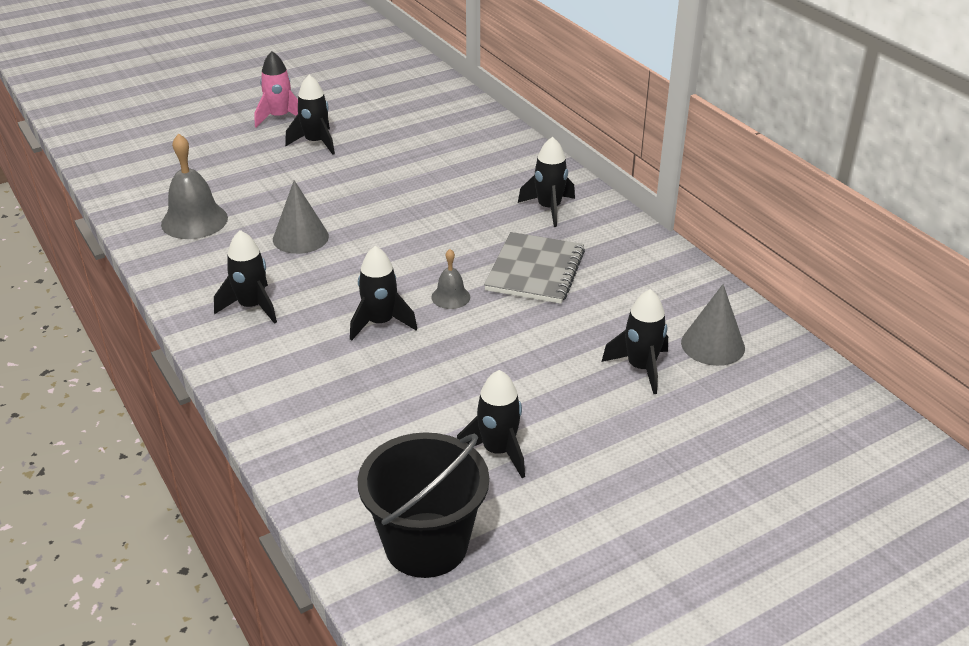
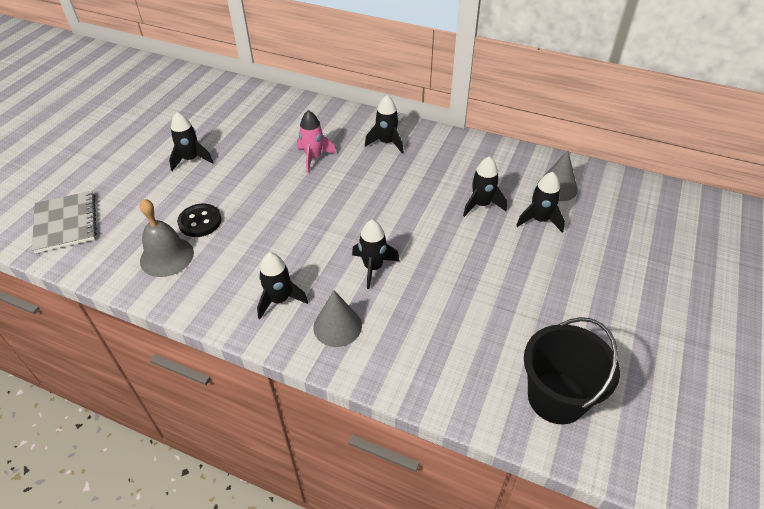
camera: 35 degrees left, 10 degrees up
pink rocket [255,51,298,128] -> pink rocket moved to [297,110,336,173]
grey cone [273,180,329,254] -> grey cone moved to [313,290,362,347]
grey bell [431,249,470,309] -> none
black rocket [457,370,525,478] -> black rocket moved to [463,156,507,217]
grey notebook [484,232,585,304] -> grey notebook moved to [32,191,97,253]
none -> black button [177,204,221,237]

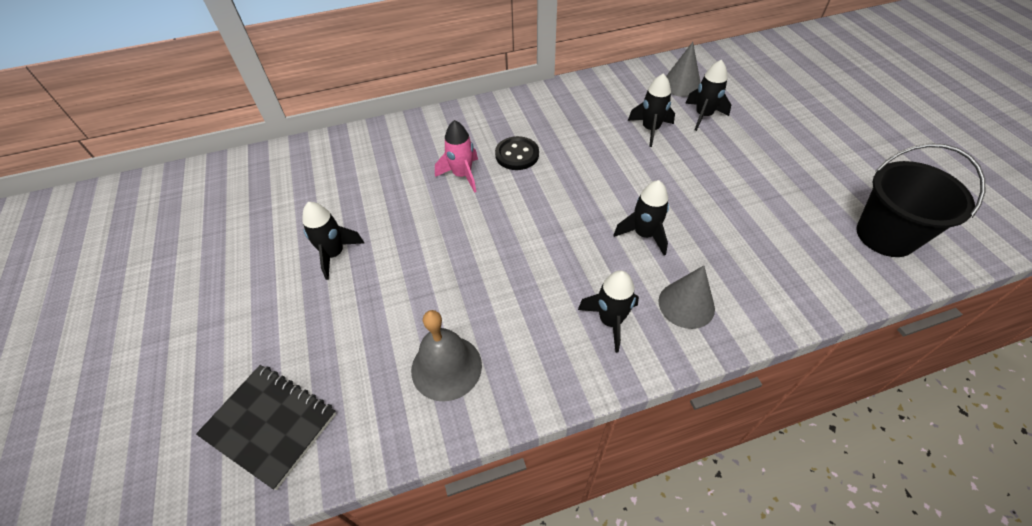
camera: 40 degrees left, 5 degrees up
grey notebook [32,191,97,253] -> black notebook [196,365,336,490]
black button [177,204,221,237] -> black button moved to [495,136,539,170]
black rocket [365,95,404,153] -> none

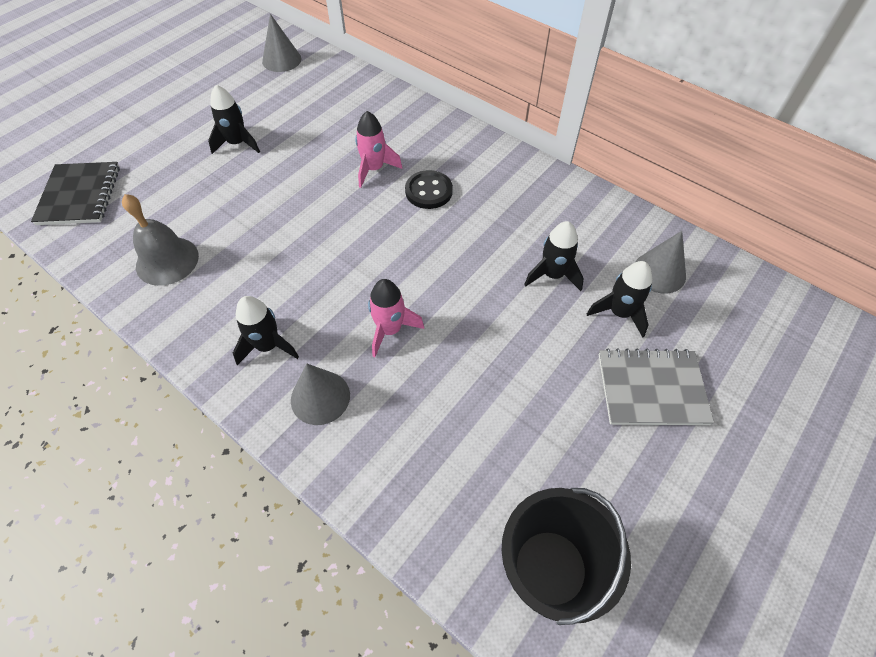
camera: 55 degrees right, 5 degrees up
black rocket [613,180,669,256] -> pink rocket [368,279,424,357]
none -> grey cone [262,14,301,72]
none -> grey notebook [599,348,714,425]

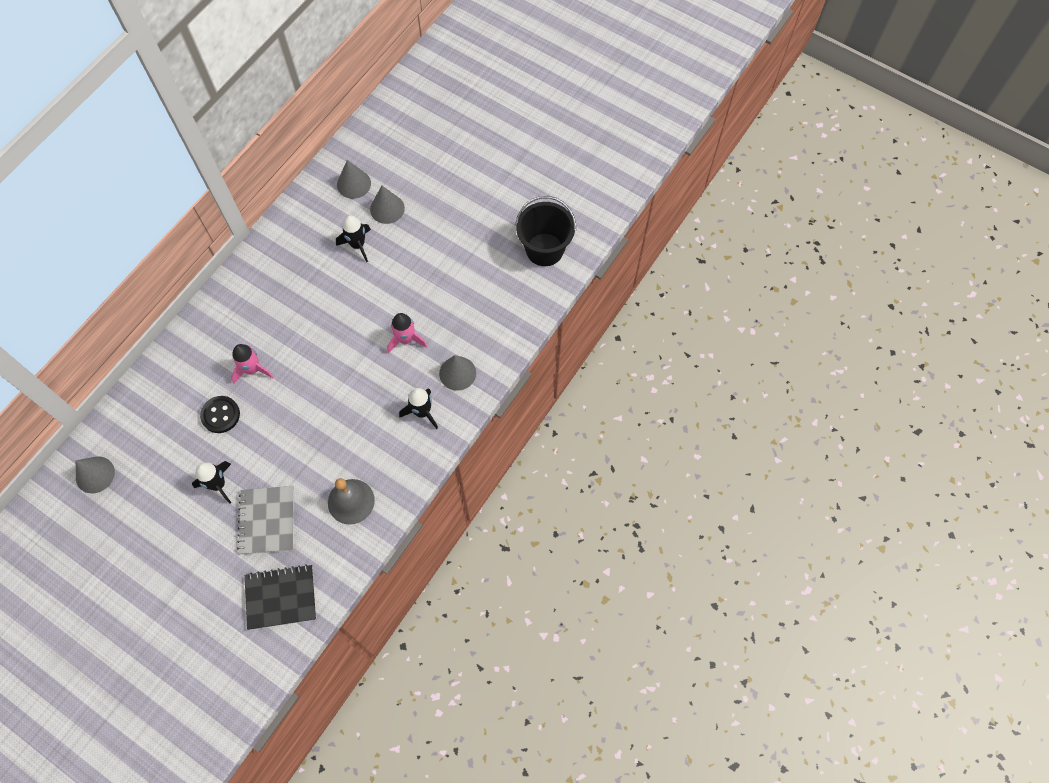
camera: 95 degrees left, 10 degrees up
black button [405,170,453,209] -> black button moved to [200,396,240,433]
black rocket [587,261,652,338] -> grey cone [370,186,405,224]
grey notebook [599,348,714,425] -> grey notebook moved to [237,486,294,555]

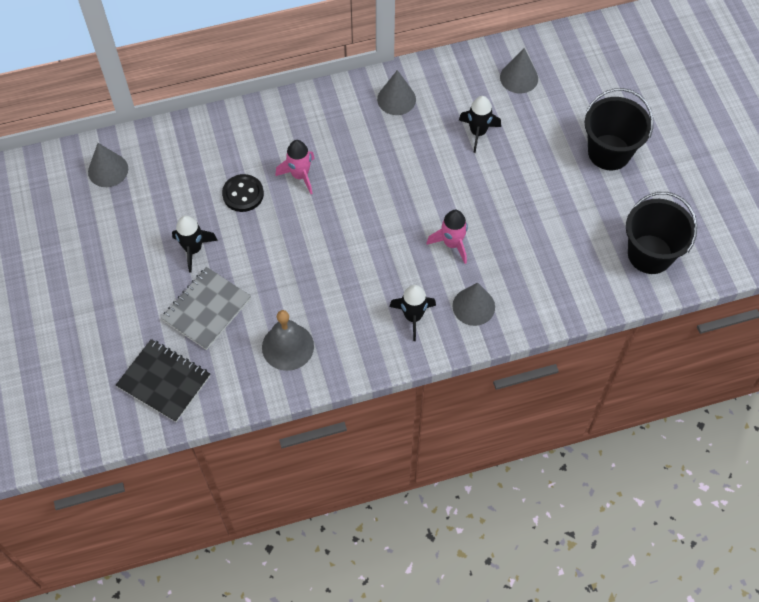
camera: 40 degrees right, 5 degrees down
grey cone [370,186,405,224] -> grey cone moved to [377,70,416,115]
none -> black bucket [585,88,653,170]

